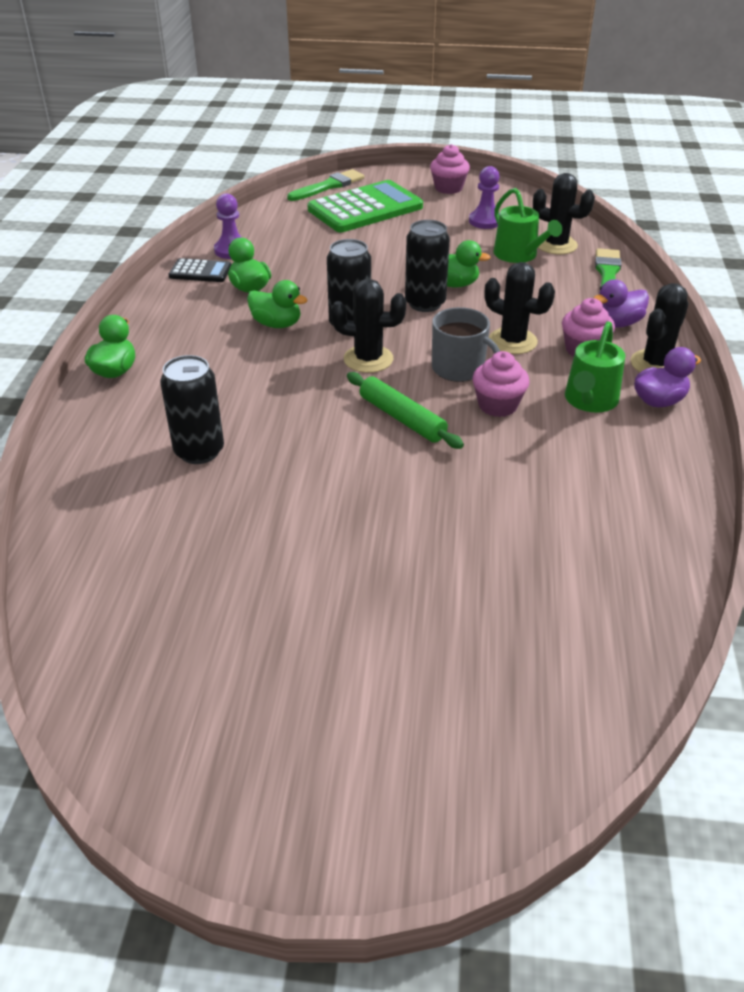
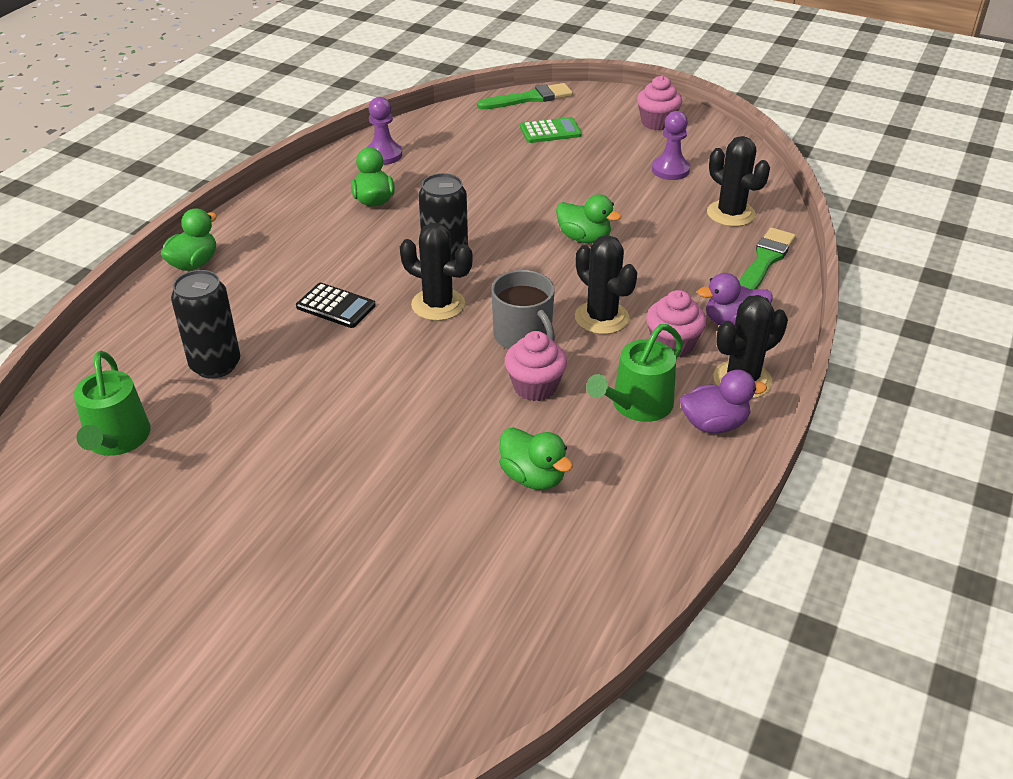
camera: 20 degrees right, 0 degrees up
black calculator [169,258,231,282] -> black calculator moved to [296,283,376,328]
green duck [247,280,308,328] -> green duck moved to [499,427,573,490]
green calculator [307,180,423,232] -> green calculator [520,117,582,143], size x0.49
green rolling pin [347,372,464,449] -> none
black can [405,220,450,312] -> none
green watering can [494,188,562,263] -> green watering can moved to [74,351,151,456]

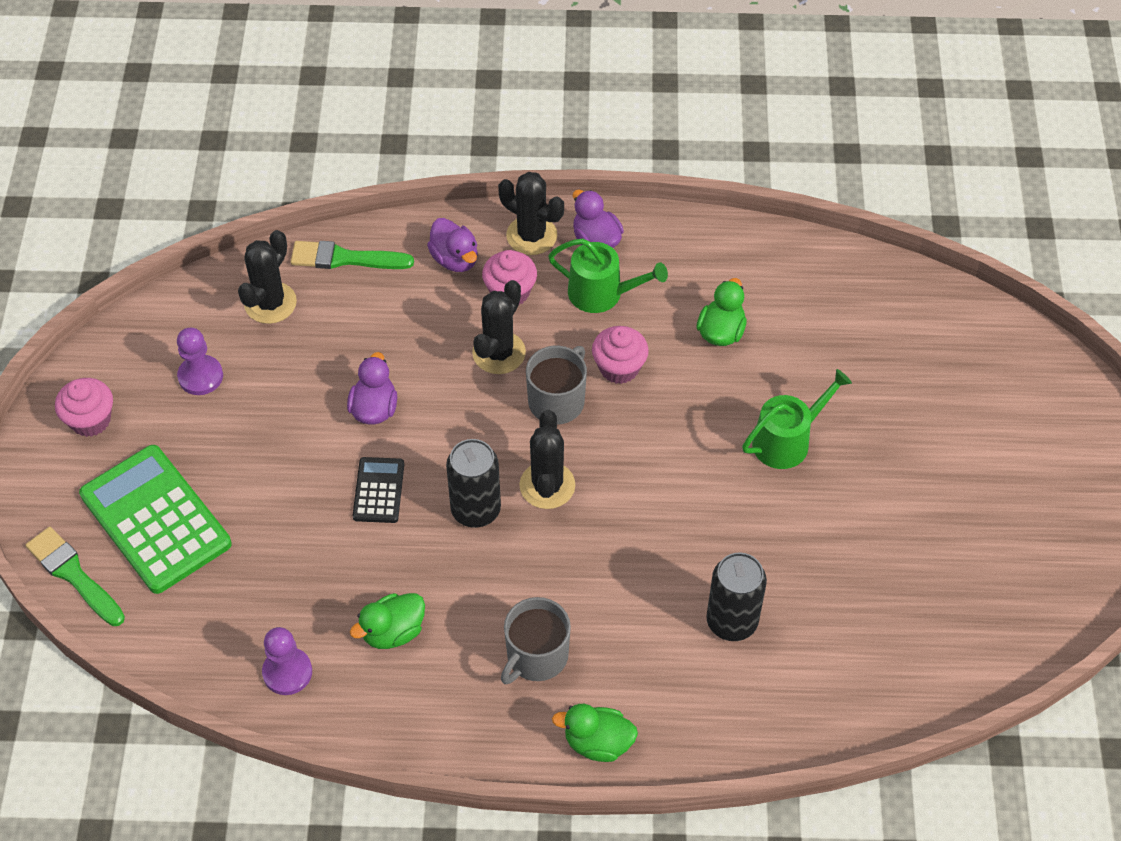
camera: 115 degrees left, 15 degrees up
green watering can [74,351,151,456] -> green watering can moved to [742,369,852,469]
black calculator [296,283,376,328] -> black calculator moved to [353,457,404,523]
green calculator [520,117,582,143] -> green calculator [79,445,232,594], size x2.03
green duck [556,194,621,243] -> purple duck [347,352,397,425]
none -> grey mug [501,597,571,684]

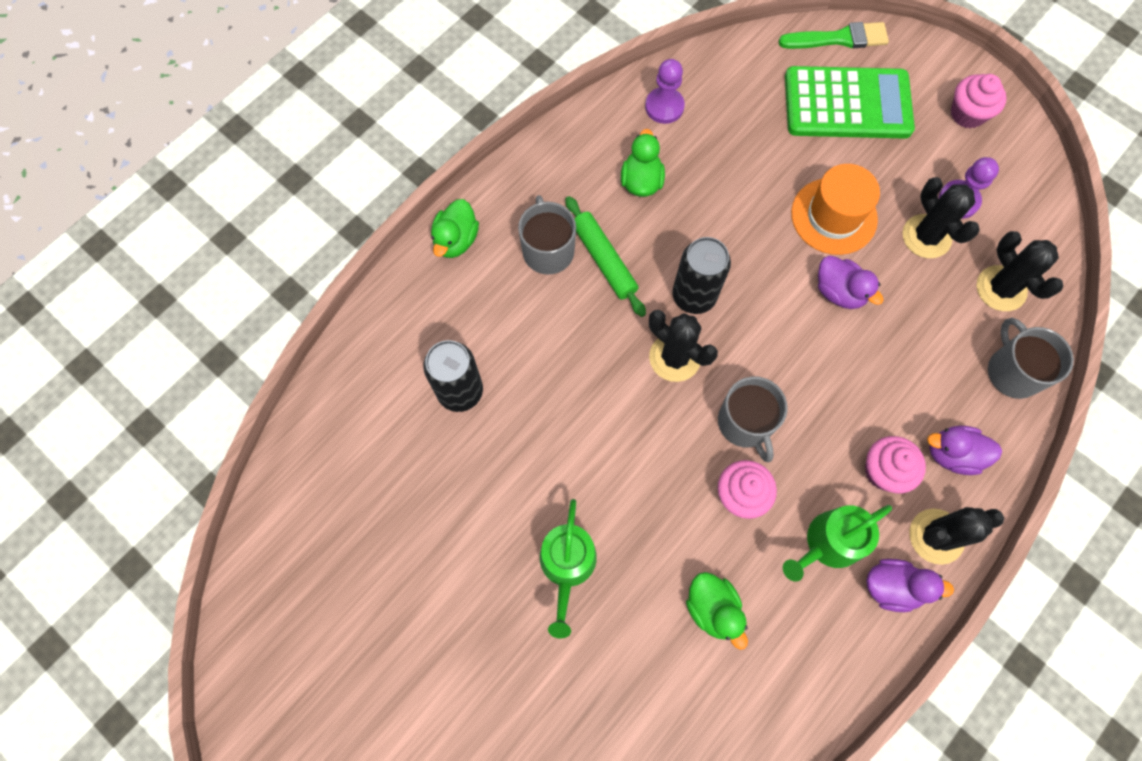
camera: 130 degrees right, 15 degrees up
green brush [291,241,414,269] -> grey mug [988,318,1074,399]
black calculator [353,457,404,523] -> none
black cactus [472,280,526,374] -> black cactus moved to [903,177,980,258]
green duck [552,704,638,762] -> green duck turned 150 degrees clockwise [431,199,479,258]
none -> green rolling pin [565,196,646,317]
none -> orange hat [791,164,880,255]

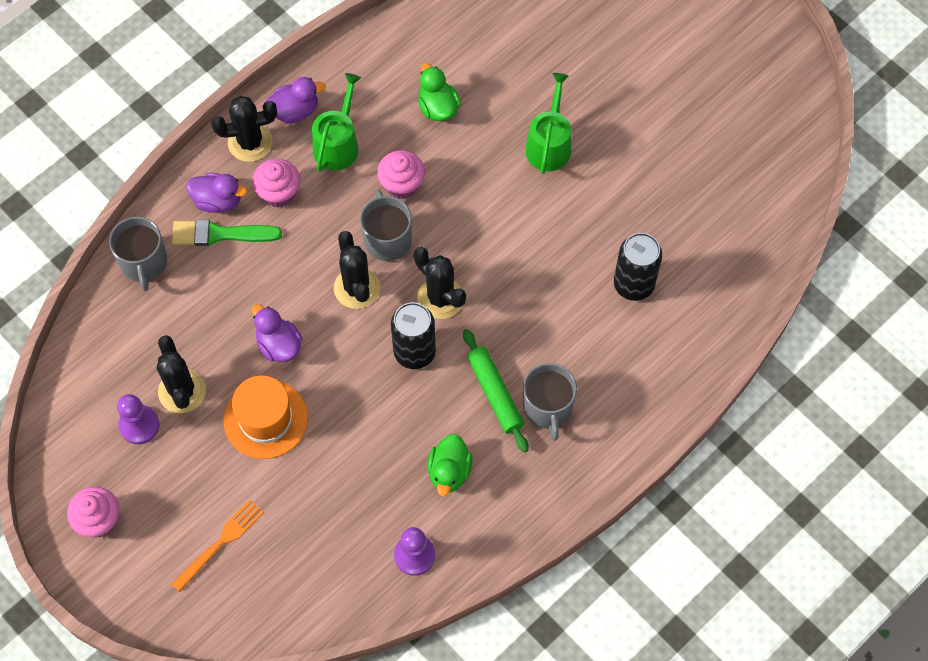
camera: 175 degrees left, 5 degrees down
green duck [431,199,479,258] -> none
green brush [778,22,889,49] -> green brush moved to [172,219,282,246]
green watering can [783,505,892,582] -> green watering can turned 45 degrees counterclockwise [312,73,361,172]
green calculator [785,66,915,138] -> orange fork [171,500,264,592]
purple duck [866,559,954,612] -> purple duck turned 150 degrees clockwise [265,77,326,124]
black cactus [977,231,1063,311] -> black cactus moved to [334,231,380,309]

